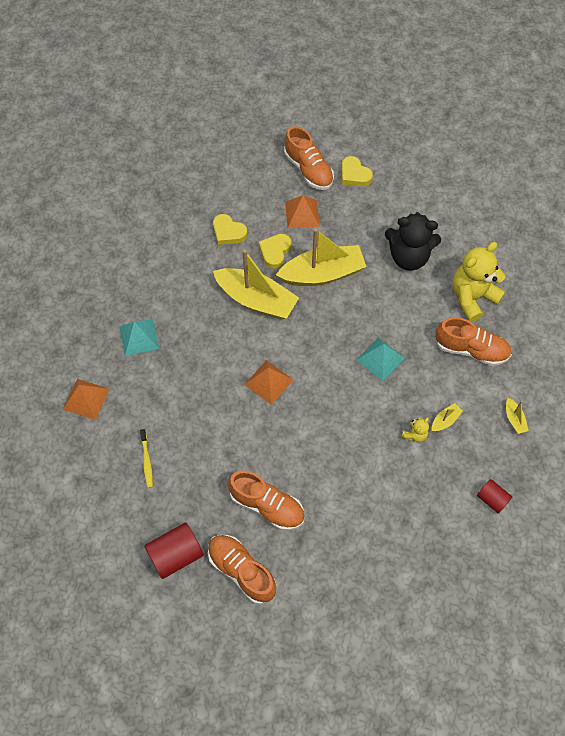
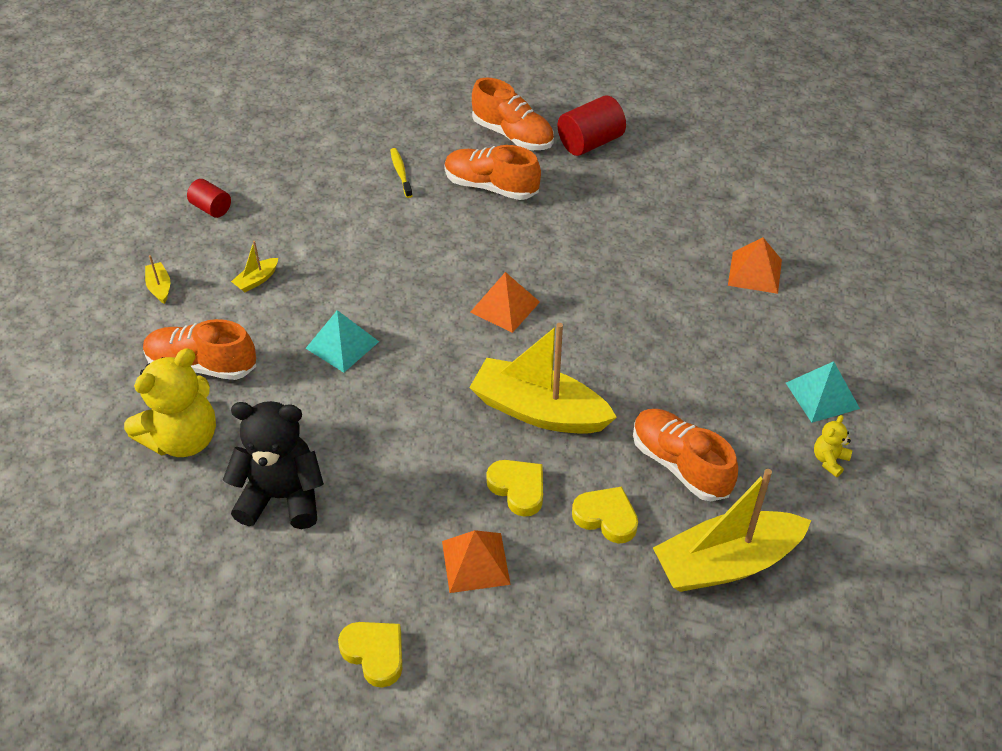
camera: 175 degrees right, 15 degrees down
turquoise pyramid [119,319,159,356] -> turquoise pyramid moved to [786,361,860,423]
yellow toothbrush [140,429,153,488] -> yellow toothbrush moved to [390,148,413,198]
yellow heart [259,234,292,269] -> yellow heart turned 60 degrees counterclockwise [487,460,543,517]
yellow boat [276,228,366,286] -> yellow boat moved to [653,469,811,592]
orange shoe [284,126,334,190] -> orange shoe moved to [633,409,738,501]
yellow teddy bear [401,417,429,442] -> yellow teddy bear moved to [814,415,852,477]

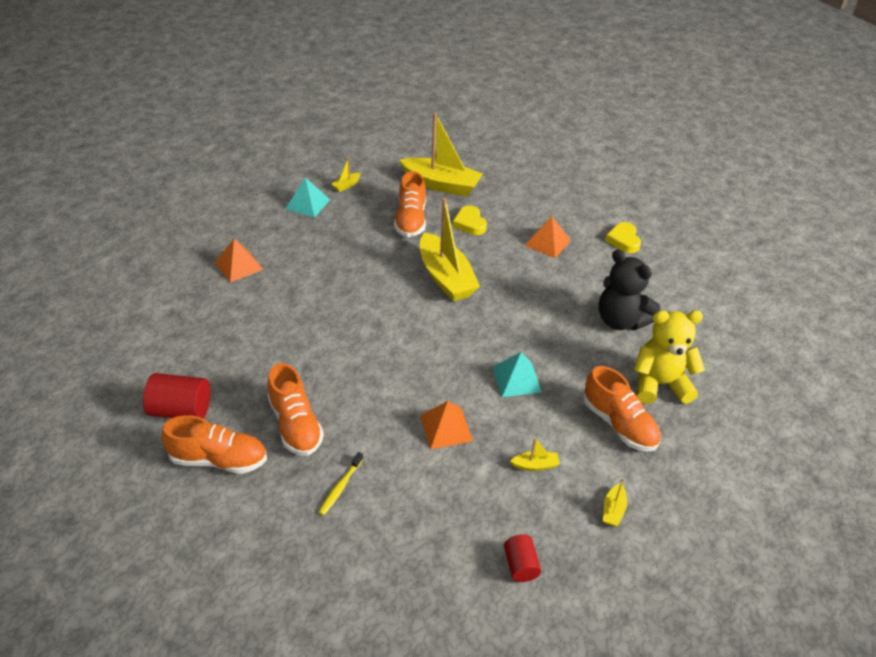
camera: 140 degrees left, 5 degrees down
orange pyramid [470,272,540,333] -> orange pyramid moved to [420,401,473,449]
orange shoe [472,78,554,150] -> orange shoe turned 105 degrees clockwise [162,415,267,474]
yellow heart [487,460,543,517] -> none
yellow teddy bear [814,415,852,477] -> yellow boat [331,157,361,192]

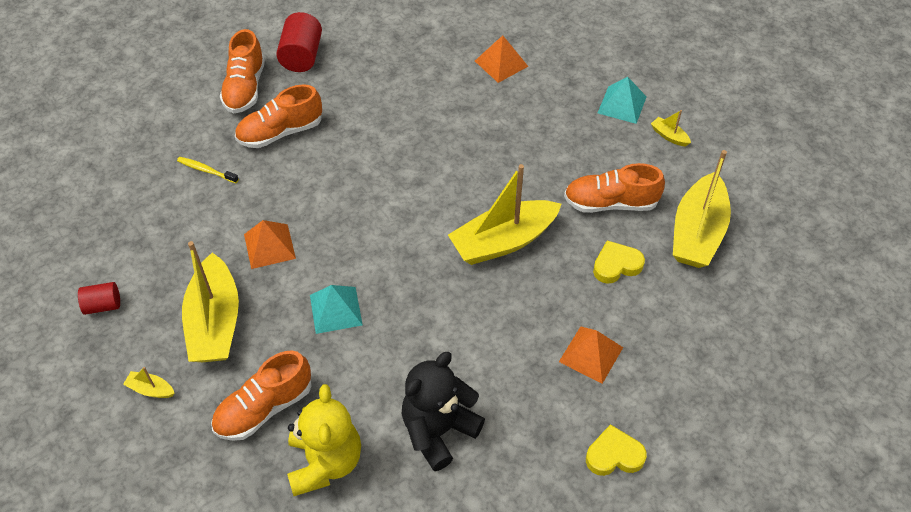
camera: 90 degrees right, 10 degrees up
yellow boat [510,438,560,471] -> yellow boat [182,241,239,362], size x2.47

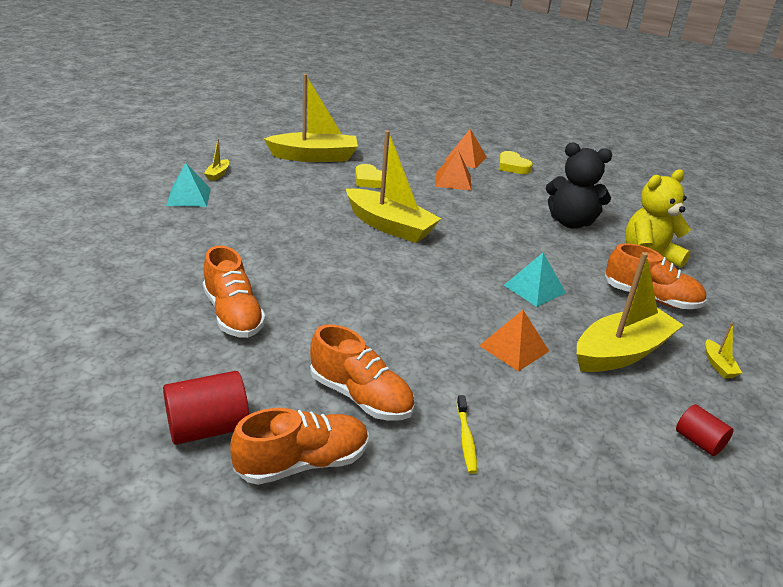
camera: 120 degrees left, 20 degrees down
orange pyramid [475,35,529,83] -> orange pyramid moved to [445,129,487,169]
orange shoe [564,163,665,213] -> orange shoe moved to [203,246,266,338]

